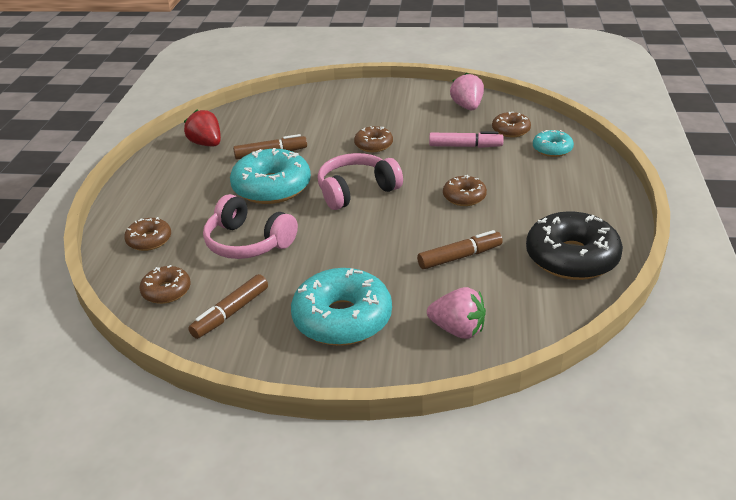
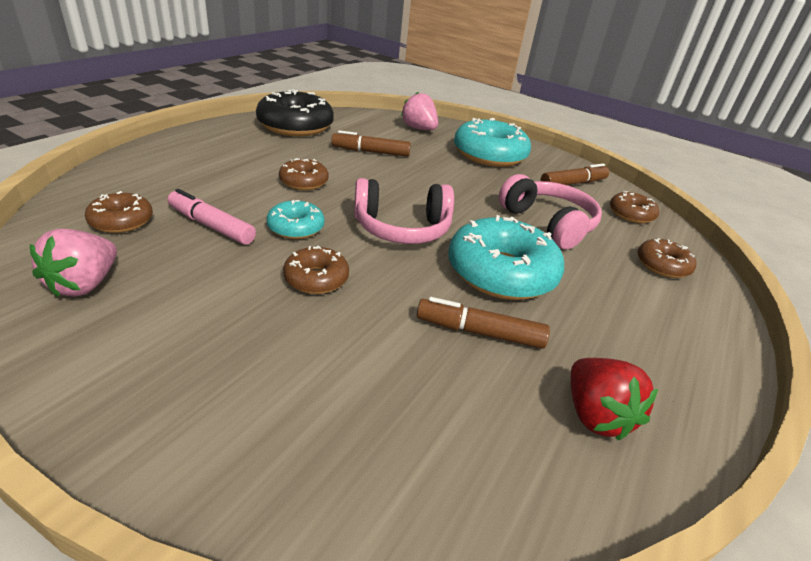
camera: 160 degrees left, 0 degrees up
turquoise donut [533,130,574,157] -> turquoise donut moved to [266,200,325,239]

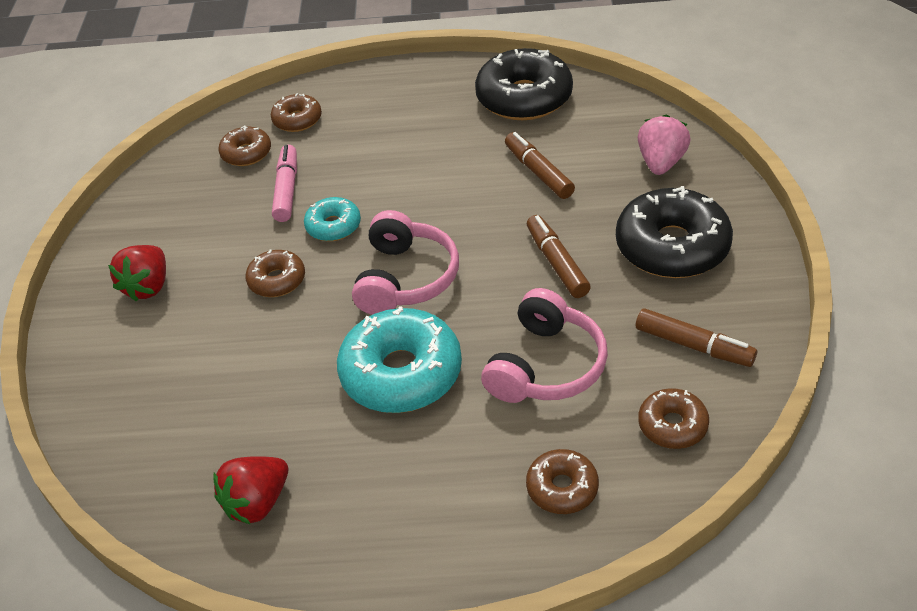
camera: 65 degrees right, 10 degrees up
pink strawberry [30,229,117,297] -> none
brown donut [279,158,329,190] -> brown donut moved to [271,93,322,132]
pink headphones [354,178,454,244] -> pink headphones turned 135 degrees counterclockwise [352,210,459,315]
brown marker [417,297,550,349] -> brown marker moved to [527,215,591,298]
turquoise donut [454,118,531,167] -> black donut [616,186,733,278]
none -> red strawberry [108,245,166,302]

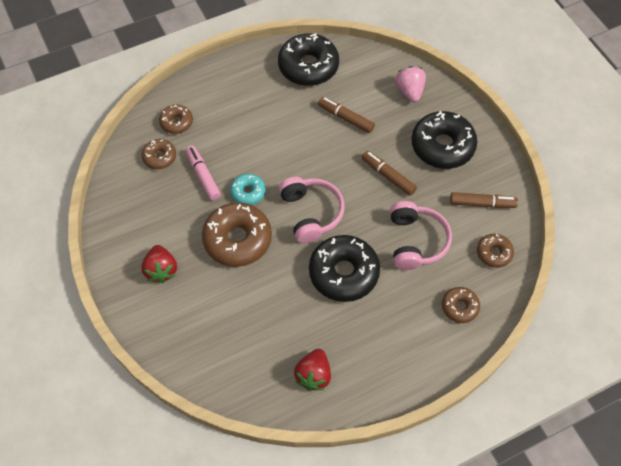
camera: 30 degrees left, 15 degrees up
brown donut [245,249,305,297] -> brown donut [202,202,272,267], size x1.90
turquoise donut [337,306,462,413] -> black donut [309,235,380,302]

